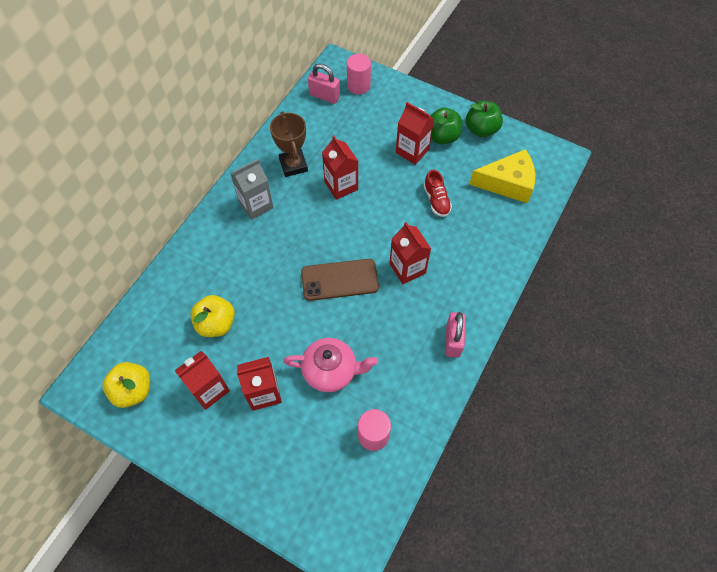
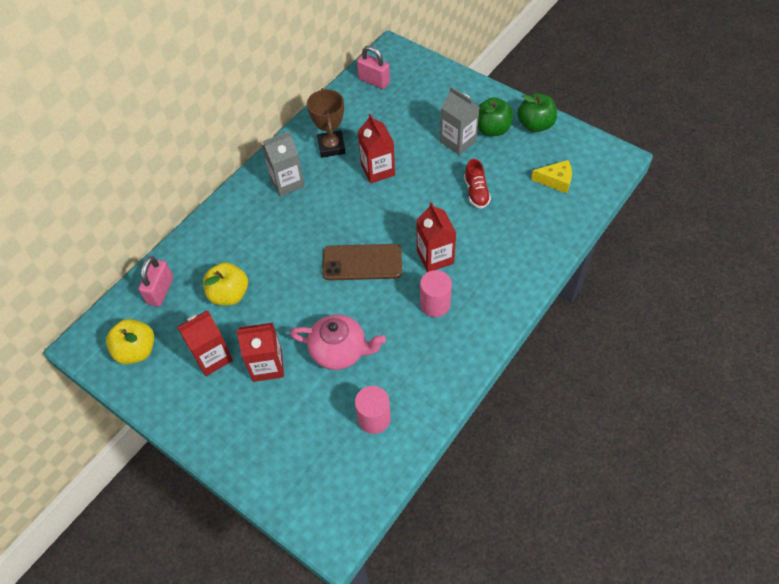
camera: 10 degrees right, 5 degrees down
pink cylinder [347,54,371,94] -> pink cylinder moved to [420,270,452,317]
red carton [396,102,434,165] -> grey carton [440,86,480,155]
pink padlock [445,312,466,358] -> pink padlock moved to [138,256,174,307]
yellow cheese [469,149,535,203] -> yellow cheese [531,160,572,194], size x0.59

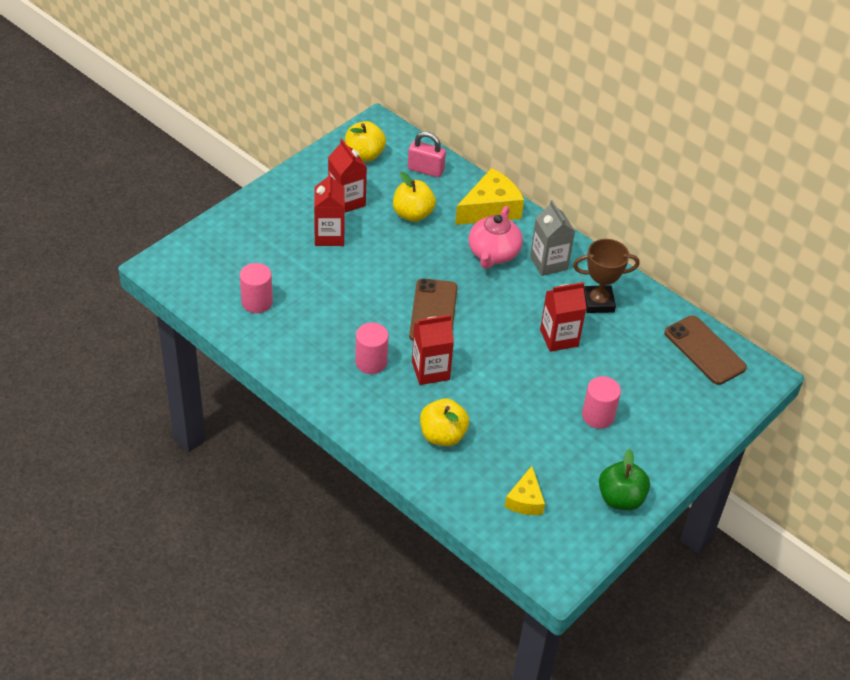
camera: 90 degrees right, 10 degrees down
pink teapot [290,314,386,370] -> pink teapot moved to [468,206,523,269]
pink padlock [357,46,390,89] -> brown phone [664,315,747,385]
grey carton [440,86,480,155] -> pink cylinder [582,376,621,429]
red shoe [464,159,491,209] -> none
green apple [478,97,513,136] -> none
none -> yellow apple [420,398,469,446]
none -> yellow cheese [455,168,524,225]

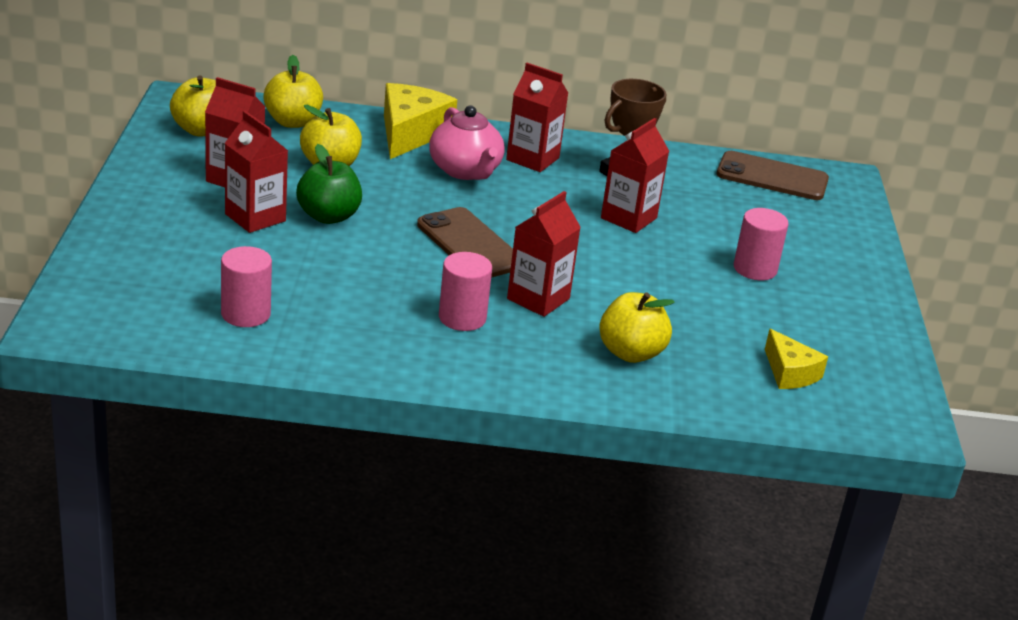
camera: 40 degrees left, 15 degrees down
pink padlock [408,131,446,178] -> yellow apple [263,55,323,128]
grey carton [530,200,575,276] -> red carton [506,63,568,172]
green apple [599,449,650,510] -> green apple moved to [296,144,362,224]

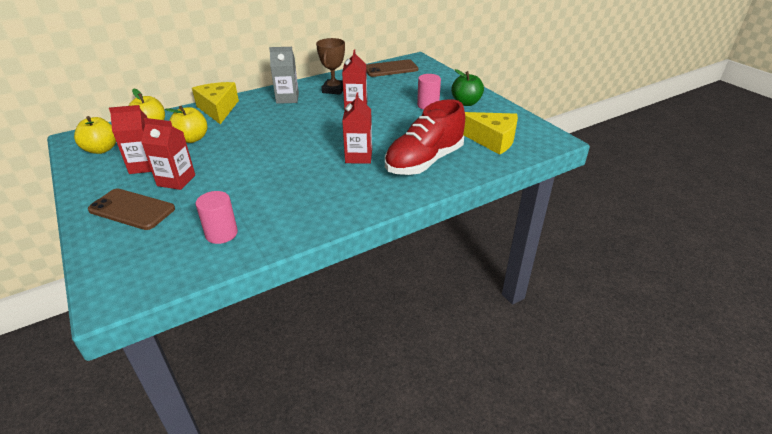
camera: 30 degrees left, 5 degrees up
green apple [296,144,362,224] -> green apple moved to [451,69,484,106]
brown phone [417,207,513,278] -> brown phone moved to [88,188,175,230]
pink teapot [429,105,505,180] -> none
pink cylinder [439,252,492,331] -> none
red carton [506,63,568,172] -> grey carton [269,47,299,104]
yellow apple [599,292,675,363] -> red shoe [385,99,465,175]
yellow cheese [765,329,828,389] -> yellow cheese [463,112,518,155], size x1.69

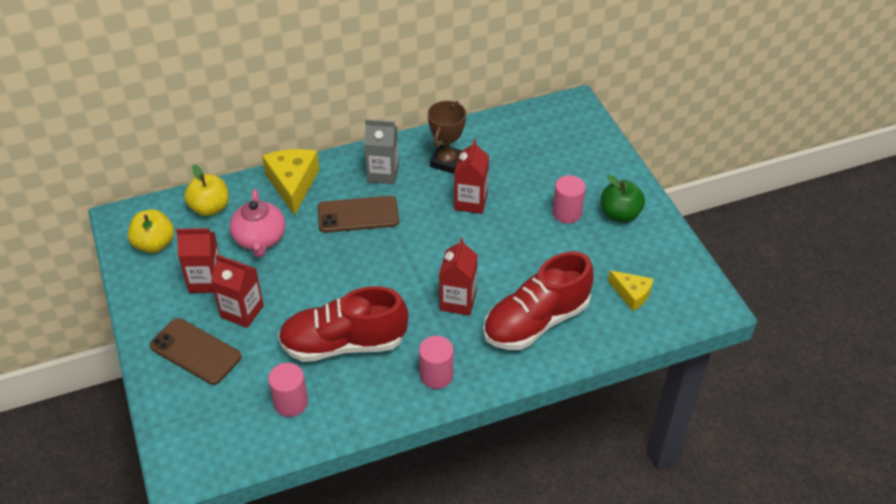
camera: 10 degrees right, 10 degrees up
yellow apple [165,106,207,143] -> pink teapot [229,189,285,257]
brown phone [366,59,419,77] -> brown phone moved to [318,196,399,233]
yellow cheese [463,112,518,155] -> yellow cheese [608,270,653,311], size x0.59
none -> red shoe [278,286,408,362]
none -> pink cylinder [419,336,454,389]

